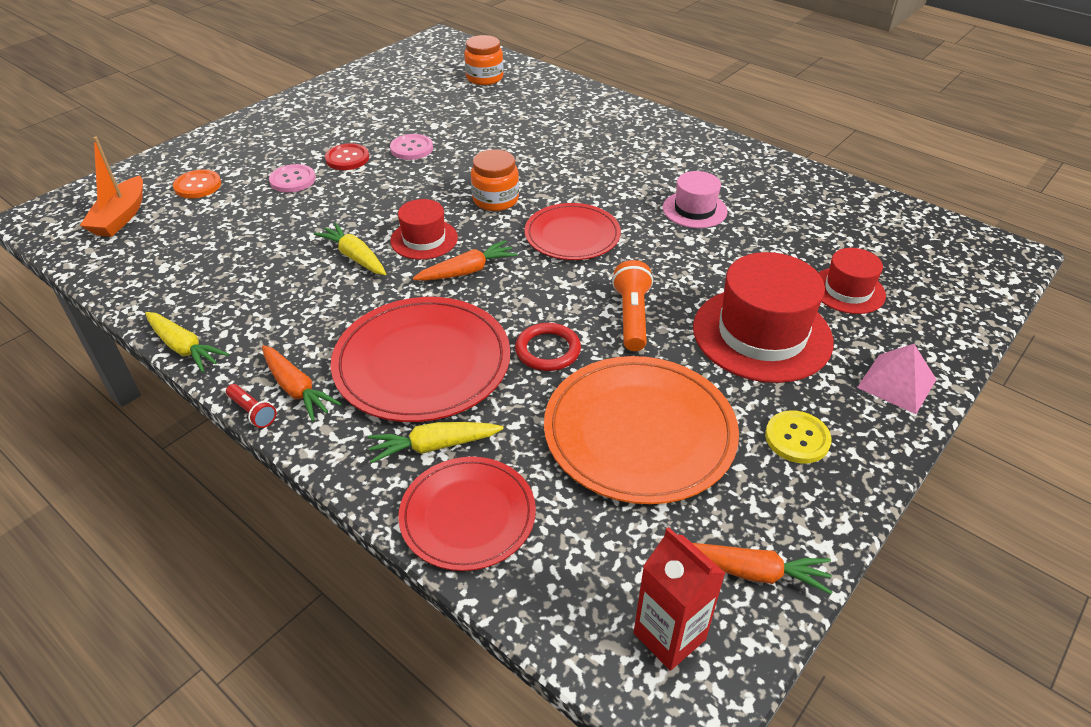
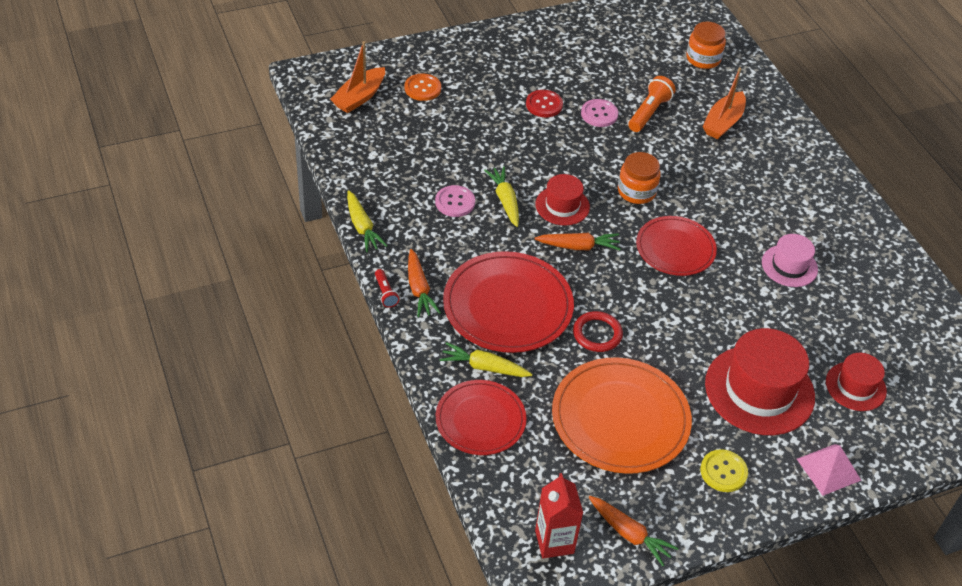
camera: 25 degrees right, 5 degrees up
pink button [269,164,316,193] -> pink button moved to [435,185,475,217]
orange flashlight [612,260,653,351] -> orange flashlight moved to [628,76,676,132]
none -> orange boat [702,67,746,139]

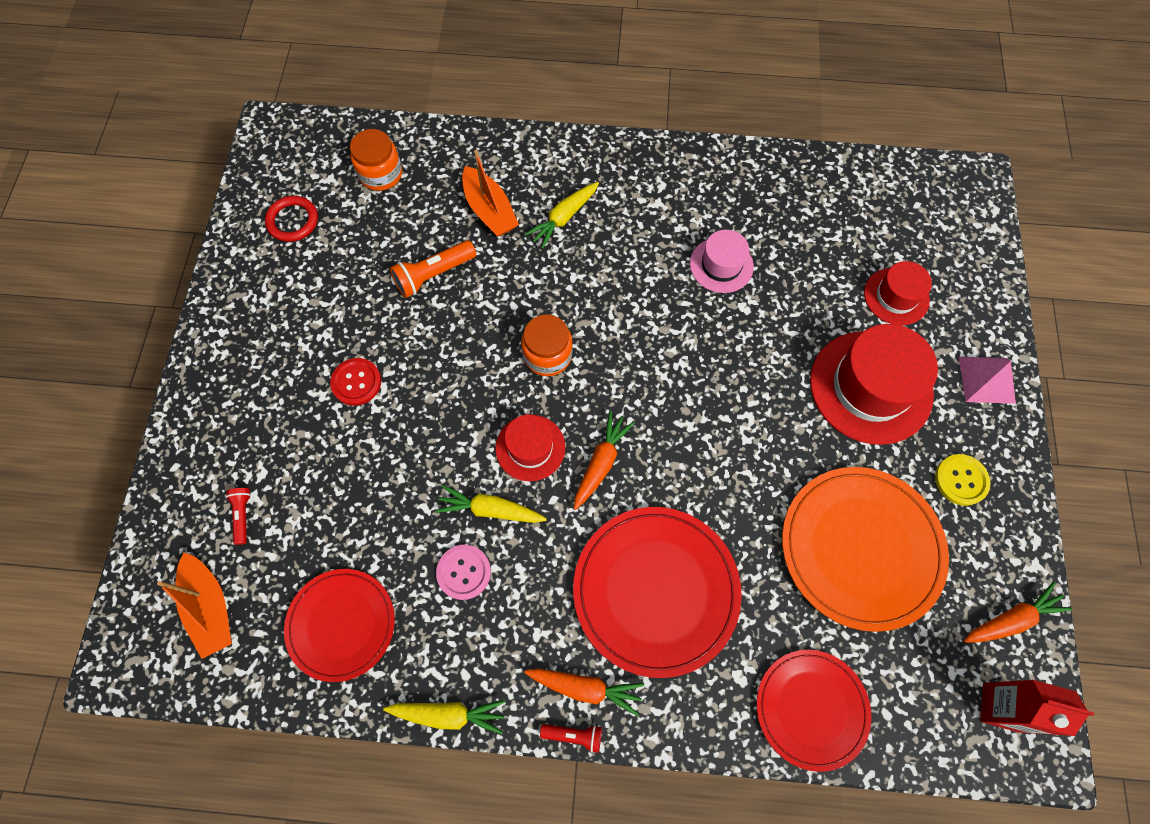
camera: 60 degrees left, 20 degrees up
orange button [404,73,441,101] -> red flashlight [226,488,251,545]
yellow carrot [439,342,532,377] -> yellow carrot moved to [525,182,599,249]
red ring [573,311,623,352] -> red ring moved to [265,196,318,242]
pink button [581,99,618,127] -> none
orange flashlight [628,76,676,132] -> orange flashlight turned 90 degrees counterclockwise [390,240,476,298]
red plate [636,216,717,276] -> red plate moved to [284,569,395,682]

